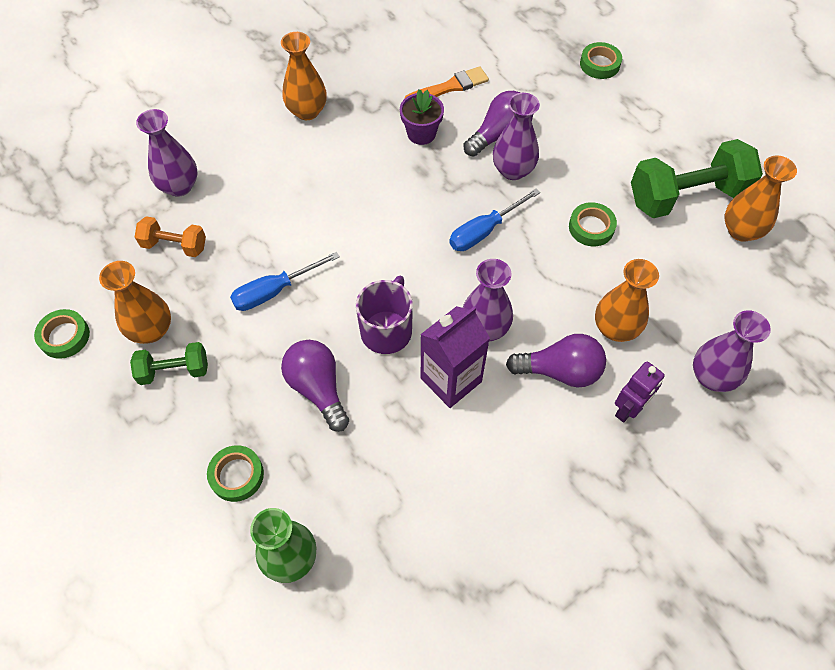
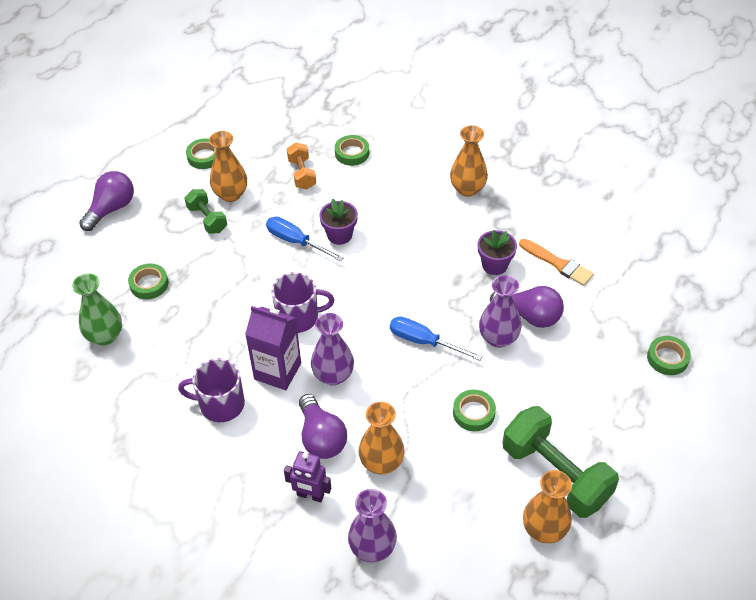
camera: 65 degrees right, 10 degrees down
purple vase [136,109,198,197] -> green tape [335,135,369,166]
purple light bulb [281,340,349,432] -> purple light bulb moved to [79,171,134,231]
none -> purple mug [178,358,245,422]
none -> purple flower pot [319,199,358,245]

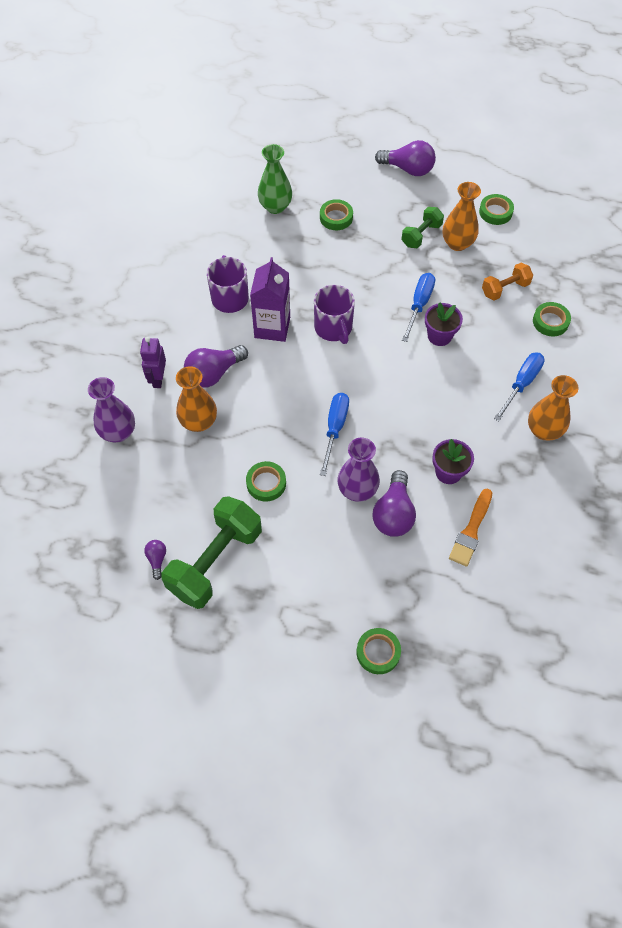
camera: 75 degrees right, 10 degrees up
purple vase [311,313,354,385] -> none
orange vase [523,470,572,543] -> purple light bulb [144,540,166,580]
none -> blue screwdriver [494,352,545,421]

